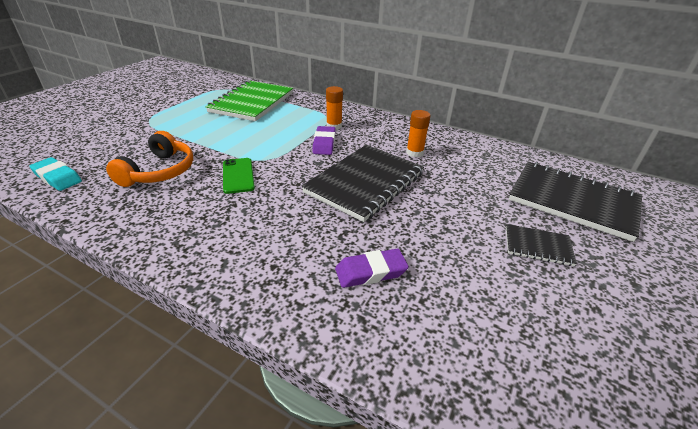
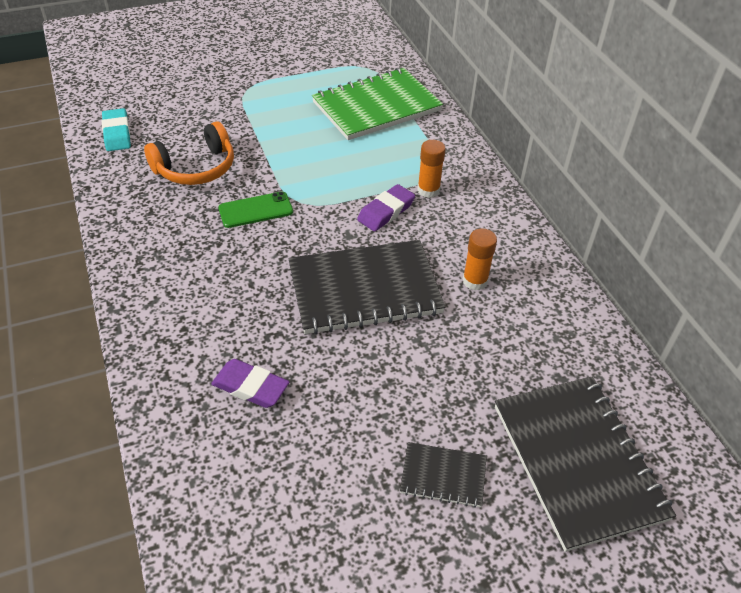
camera: 40 degrees right, 10 degrees up
green phone [223,158,255,194] -> green phone turned 45 degrees clockwise [218,191,293,228]
black notebook [506,224,577,266] -> black notebook turned 45 degrees counterclockwise [400,442,487,508]

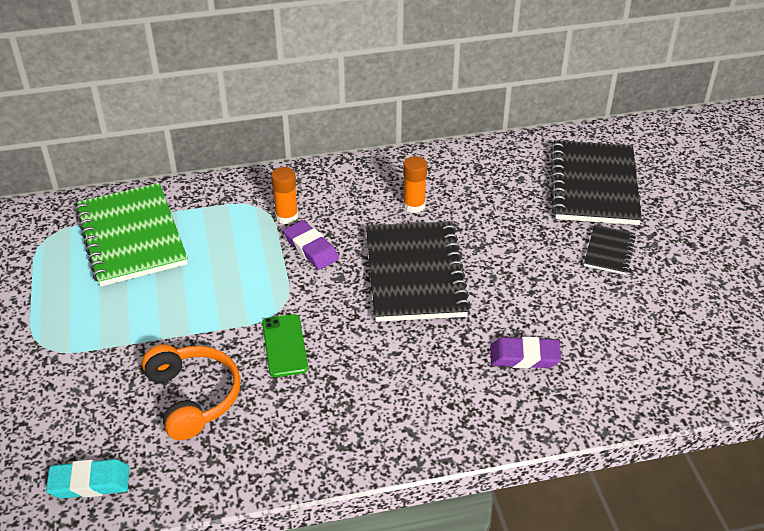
camera: 80 degrees left, 5 degrees down
purple eraser [211,359,289,408] -> purple eraser turned 60 degrees clockwise [490,337,561,368]
black notebook [495,377,676,552] -> black notebook turned 75 degrees counterclockwise [551,140,642,225]

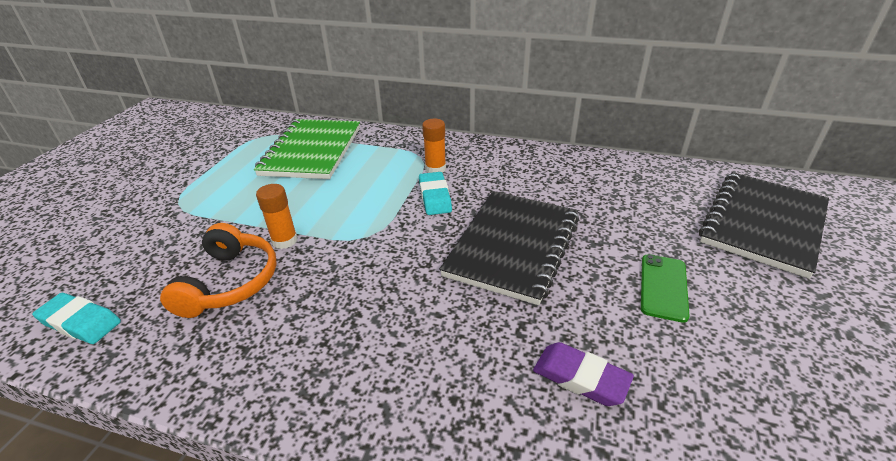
camera: 30 degrees right, 5 degrees down
green phone [262,314,308,377] -> green phone moved to [641,254,690,323]
purple eraser [284,220,339,270] -> turquoise eraser [419,172,452,215]
orange glue stick [403,156,427,213] -> orange glue stick moved to [256,184,298,249]
black notebook [584,225,636,275] -> none

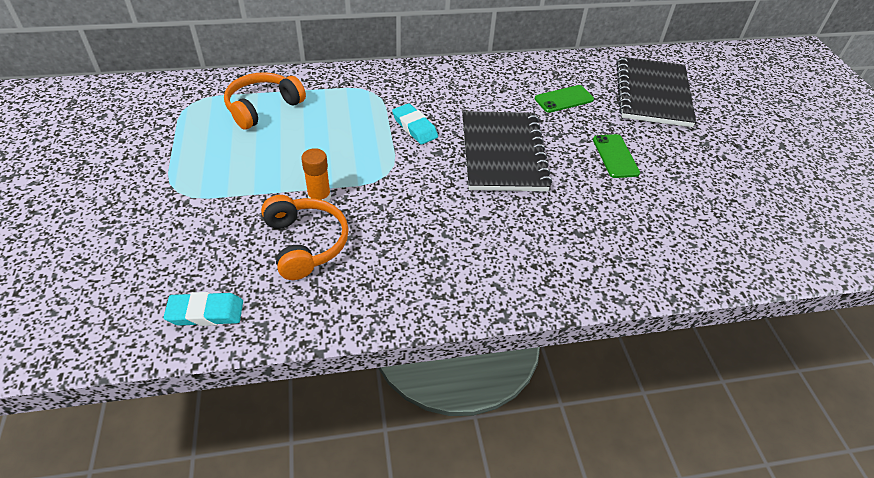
camera: 30 degrees left, 10 degrees up
green notebook [254,119,360,179] -> orange headphones [224,72,306,130]
orange glue stick [422,119,446,173] -> none
purple eraser [533,342,634,406] -> none
none -> green phone [535,85,594,113]

